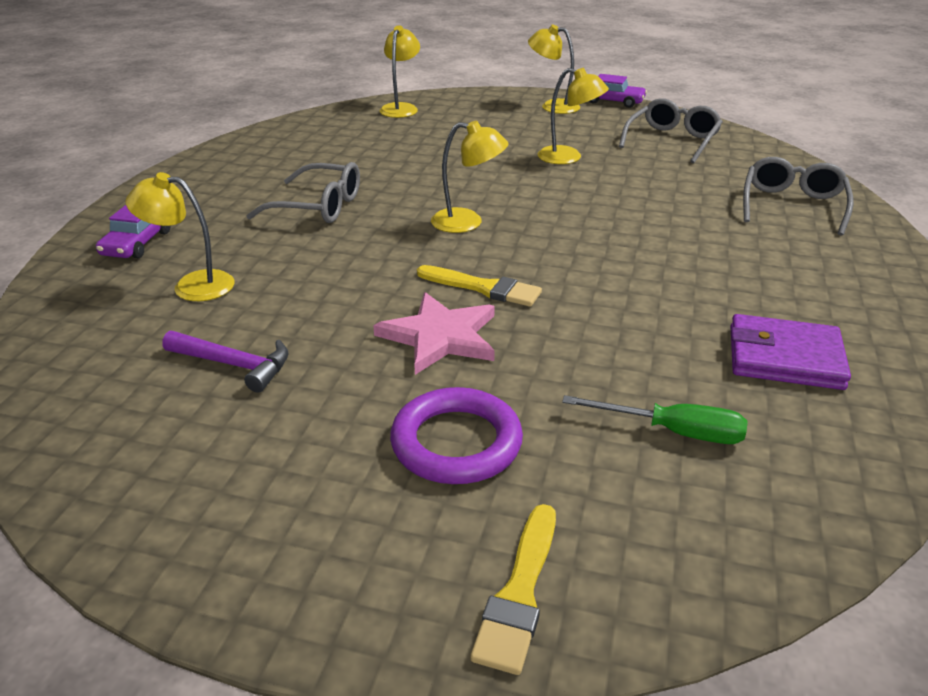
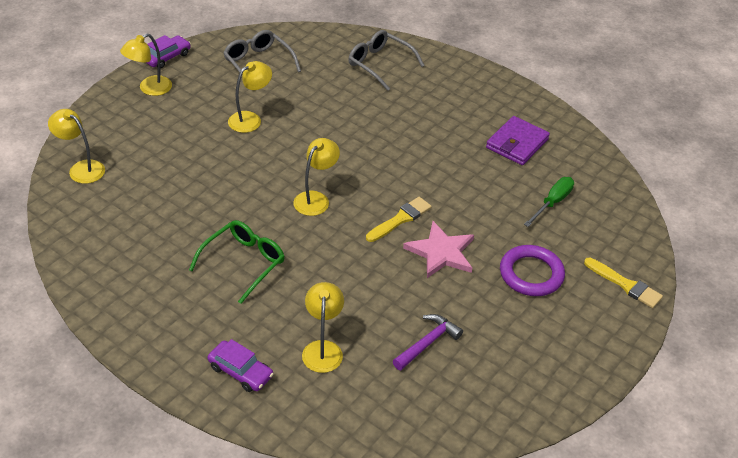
camera: 70 degrees left, 10 degrees up
yellow lamp [125,172,235,301] -> yellow lamp turned 150 degrees clockwise [302,282,344,373]
grey glasses [246,162,360,223] -> green glasses [189,220,285,304]

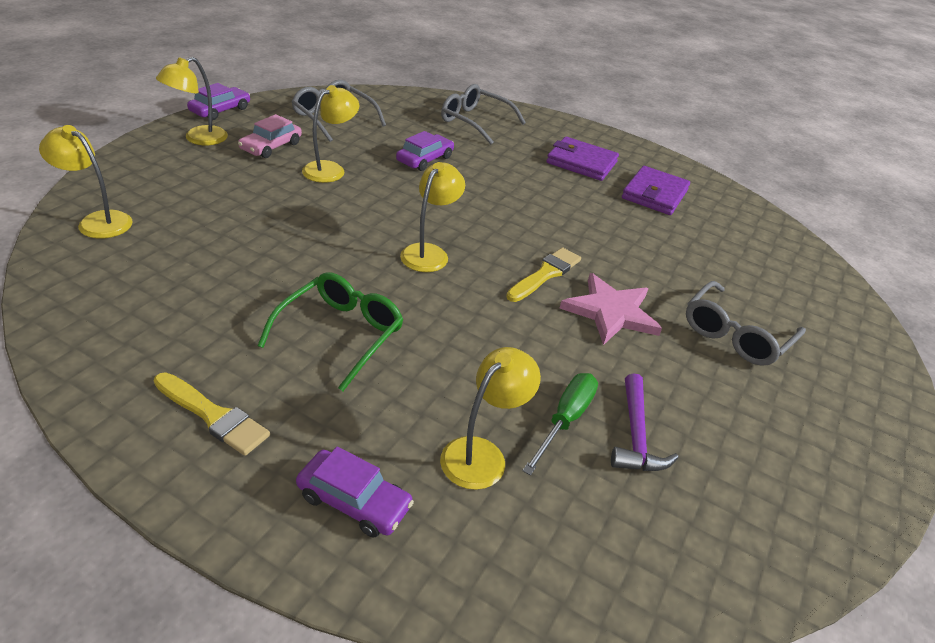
camera: 10 degrees left, 5 degrees down
yellow lamp [302,282,344,373] -> yellow lamp turned 45 degrees clockwise [440,347,541,490]
purple hammer [393,314,463,370] -> purple hammer turned 150 degrees clockwise [611,373,679,471]
purple ring [500,245,565,296] -> grey glasses [686,281,806,366]
green screwdriver [524,177,574,227] -> green screwdriver moved to [522,373,598,475]
yellow brush [584,258,663,308] -> yellow brush moved to [154,372,270,456]
none -> pink car [238,114,302,158]
none -> purple car [396,131,454,171]
none -> purple wallet [547,137,619,181]

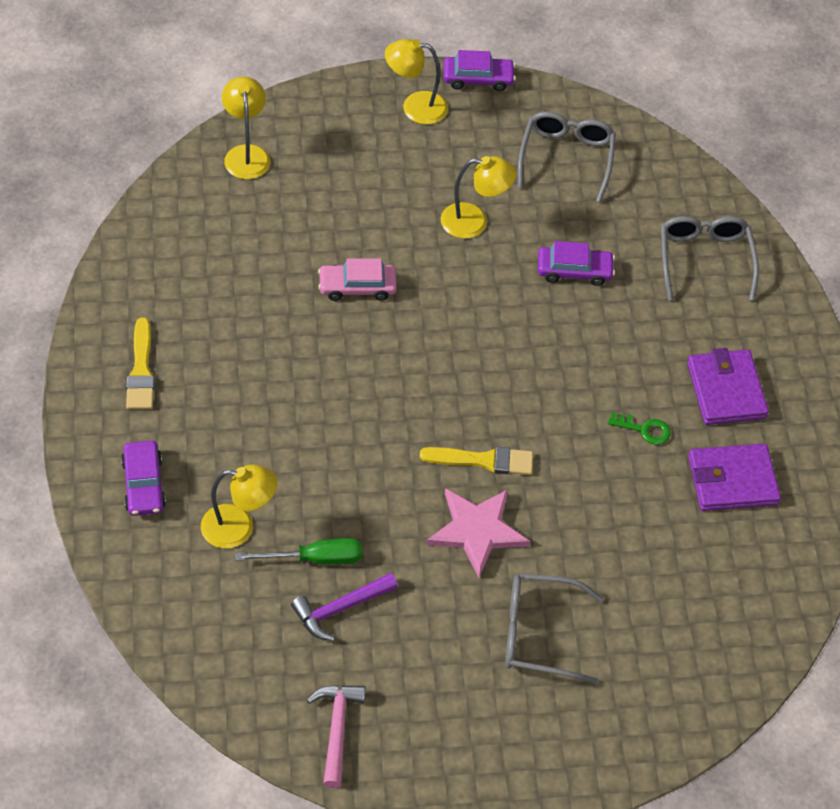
camera: 55 degrees right, 15 degrees up
pink car [238,114,302,158] -> pink car moved to [318,258,397,301]
green glasses [258,272,404,391] -> none
yellow lamp [400,162,465,272] -> none
none -> pink hammer [307,685,366,788]
none -> green key [608,412,671,445]

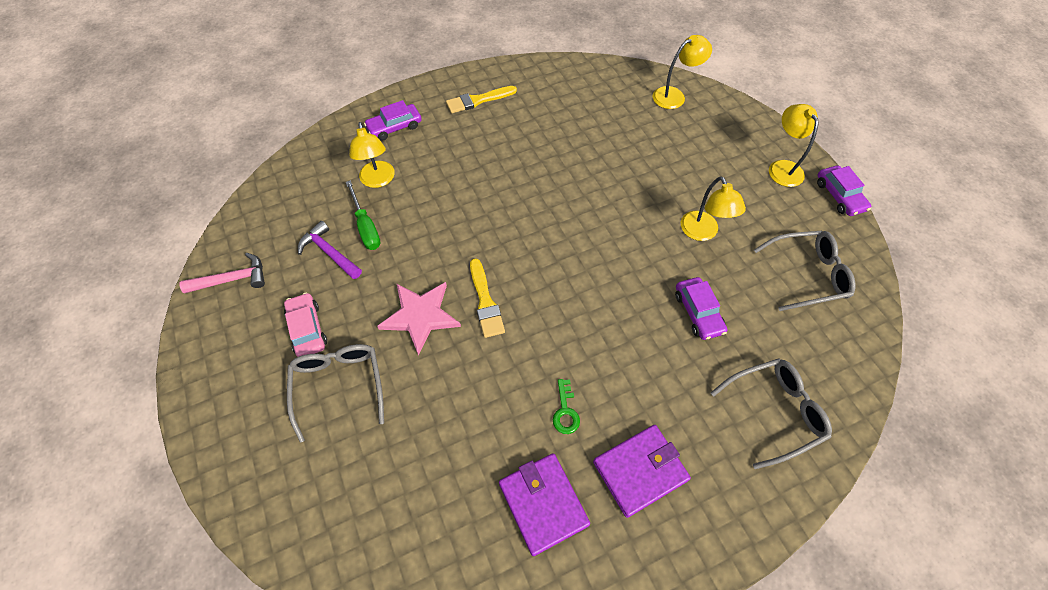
camera: 75 degrees right, 5 degrees up
pink car [318,258,397,301] -> pink car moved to [284,293,327,357]

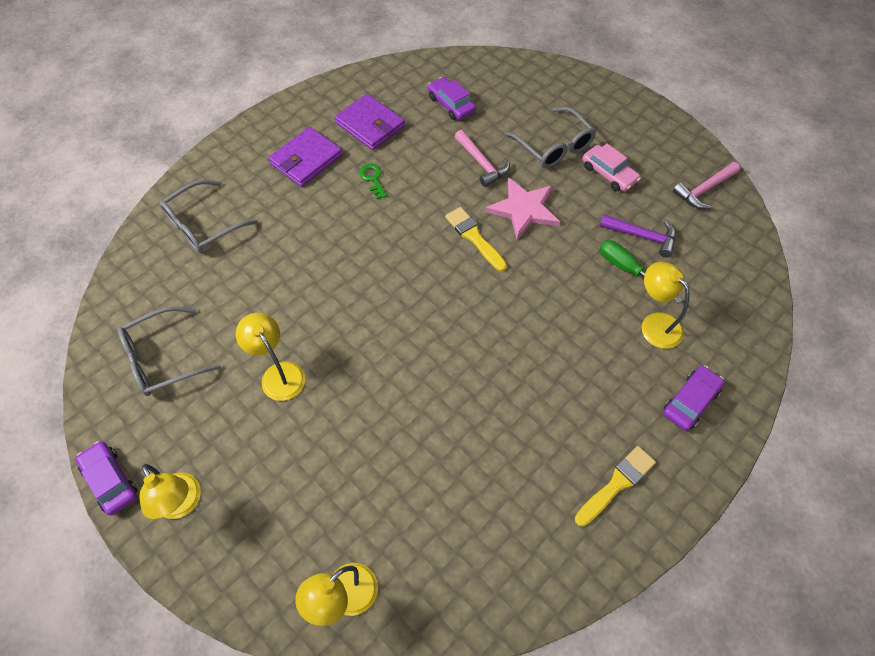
camera: 160 degrees right, 0 degrees up
purple car [675,277,727,340] -> purple car moved to [428,77,476,120]
none -> pink hammer [455,130,510,187]

